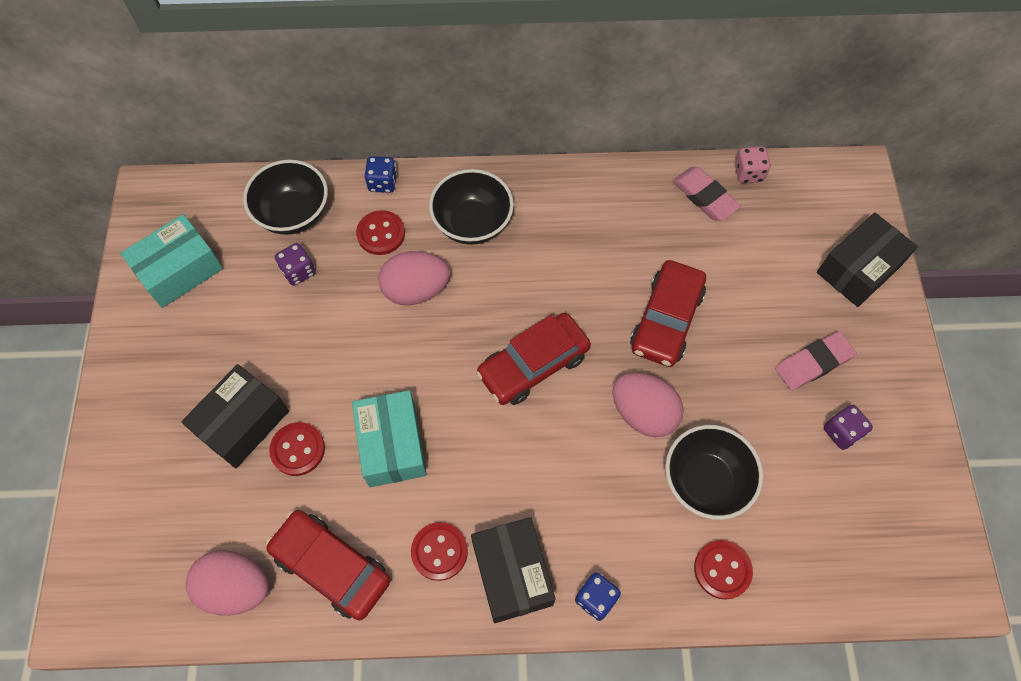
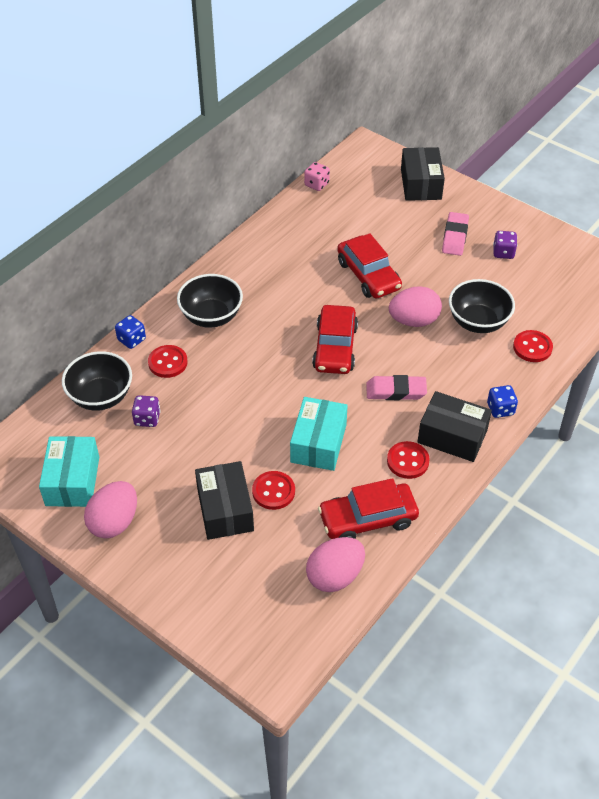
camera: 50 degrees left, 15 degrees down
turquoise box [352,390,427,487] -> turquoise box turned 75 degrees clockwise [290,397,348,471]
pink egg [378,251,450,305] -> pink egg moved to [84,481,137,539]
pink eraser [673,167,741,221] -> pink eraser moved to [366,375,427,400]

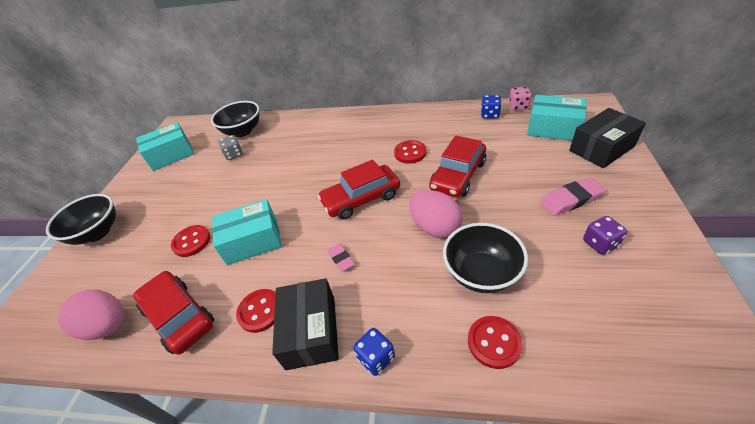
camera: 65 degrees right, 5 degrees down
pink egg [84,481,137,539] -> none
blue dice [115,315,146,349] -> blue dice moved to [481,95,502,118]
purple dice [132,395,161,427] -> grey dice [218,135,243,160]
red button [148,345,188,378] -> red button moved to [394,140,427,164]
black bowl [177,274,243,328] -> black bowl moved to [46,194,116,245]
black box [195,461,254,540] -> none
pink eraser [366,375,427,400] -> pink eraser [327,243,355,271], size x0.61
none -> turquoise box [527,95,587,141]

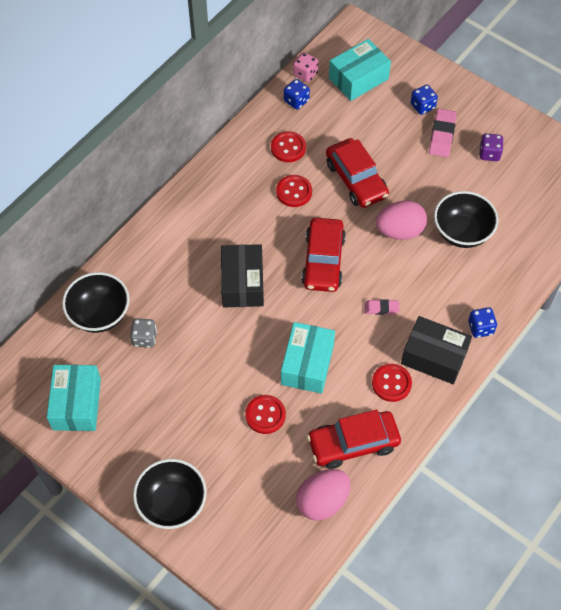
camera: 65 degrees left, 15 degrees up
red button [468,316,523,369] -> red button moved to [271,131,306,162]
black box [569,108,646,168] -> black box moved to [221,244,264,307]
none -> blue dice [411,85,438,115]

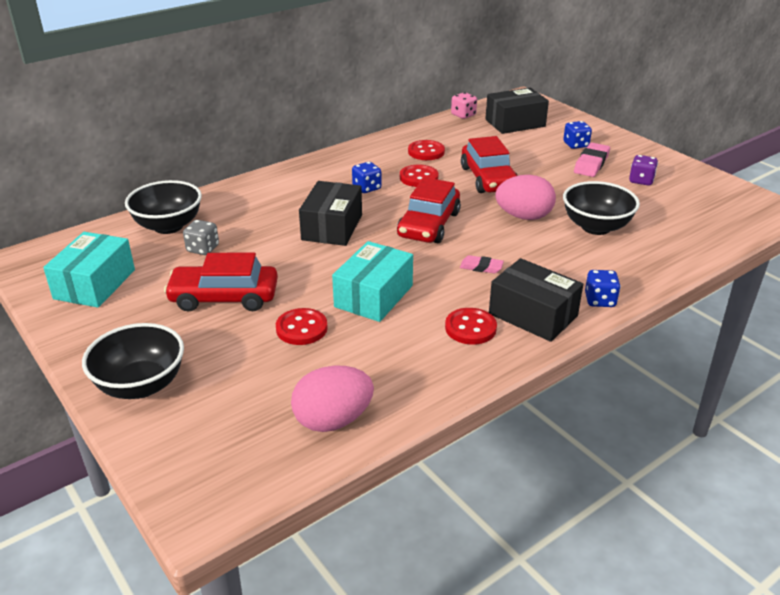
camera: 15 degrees right, 25 degrees down
blue dice [284,79,310,110] -> blue dice moved to [352,162,382,193]
red car [307,409,401,469] -> red car moved to [164,253,278,312]
turquoise box [329,39,391,101] -> black box [485,88,549,134]

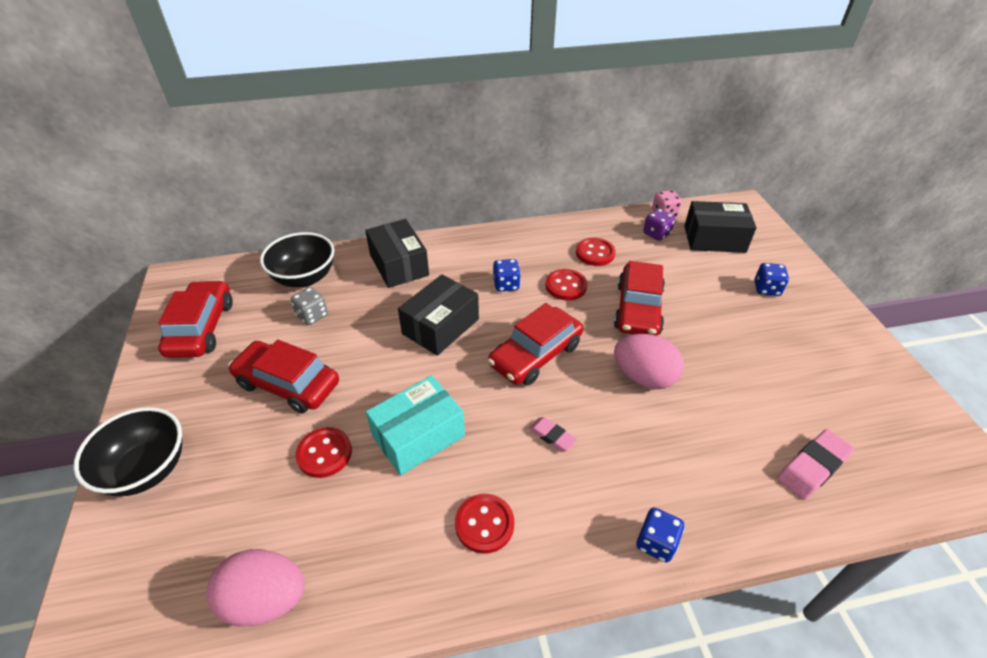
camera: 25 degrees right, 10 degrees up
turquoise box [43,232,135,308] -> red car [158,280,233,358]
black box [489,258,583,342] -> black box moved to [365,219,429,288]
black bowl [563,181,640,235] -> none
pink eraser [574,143,610,177] -> pink eraser moved to [777,429,854,500]
purple dice [629,155,658,185] -> purple dice moved to [643,209,675,241]

